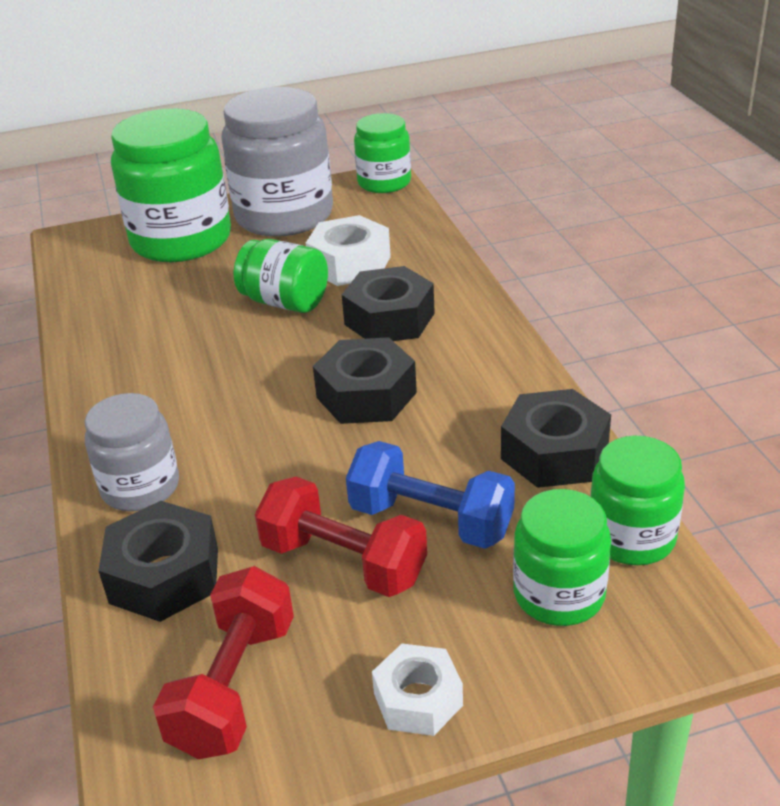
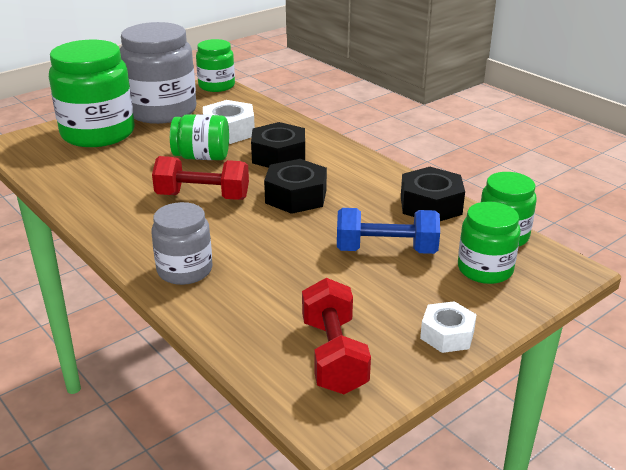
camera: 25 degrees left, 5 degrees down
black nut [98,501,218,622] -> none
red dumbbell [255,477,427,597] -> red dumbbell moved to [152,156,249,200]

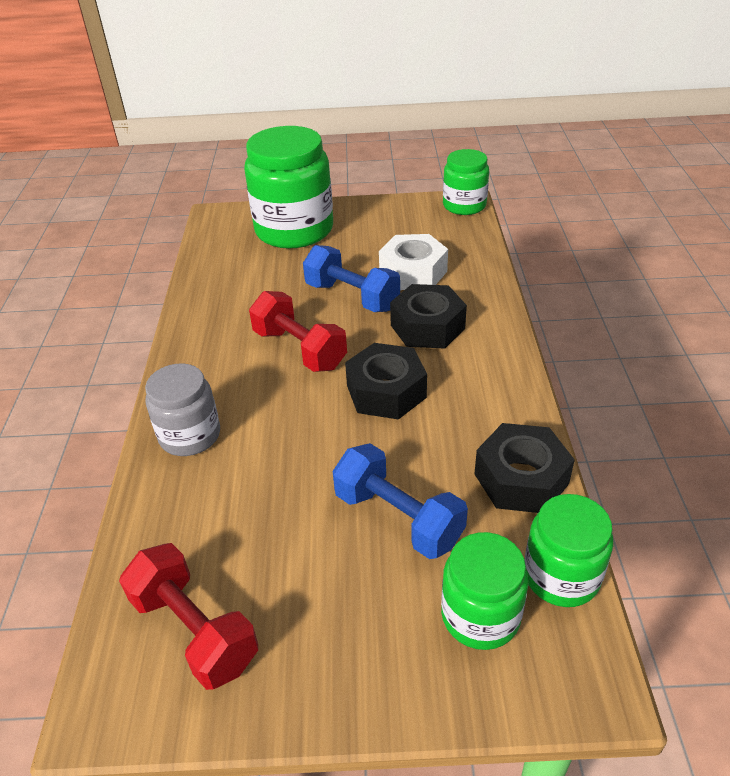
camera: 40 degrees right, 10 degrees up
grey jar [120,22,196,124] -> none
green jar [170,114,229,160] -> blue dumbbell [303,245,400,312]
red dumbbell [302,278,371,394] -> red dumbbell turned 75 degrees counterclockwise [119,543,258,690]
white nut [420,301,477,353] -> none

